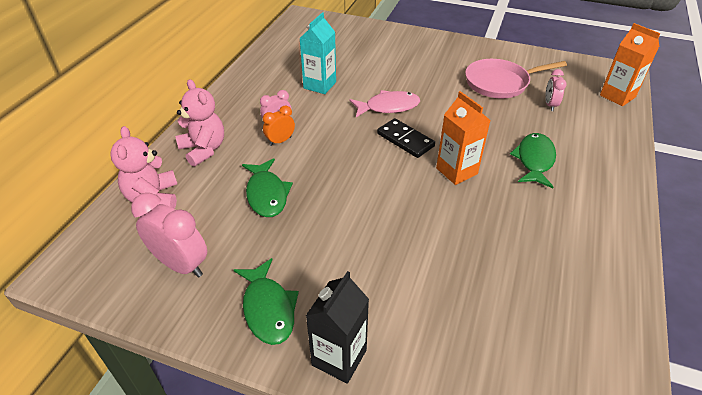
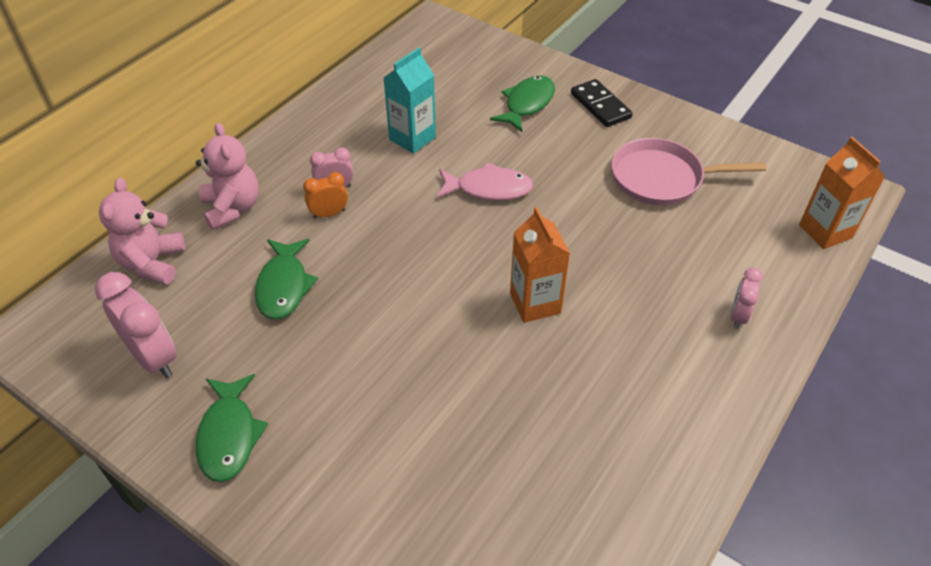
camera: 15 degrees right, 5 degrees up
black carton [306,271,369,384] -> none
black domino [377,118,435,158] -> black domino moved to [571,79,633,127]
green fish [510,133,556,188] -> green fish moved to [490,75,555,132]
pink clock [545,69,567,111] -> pink clock moved to [730,268,763,329]

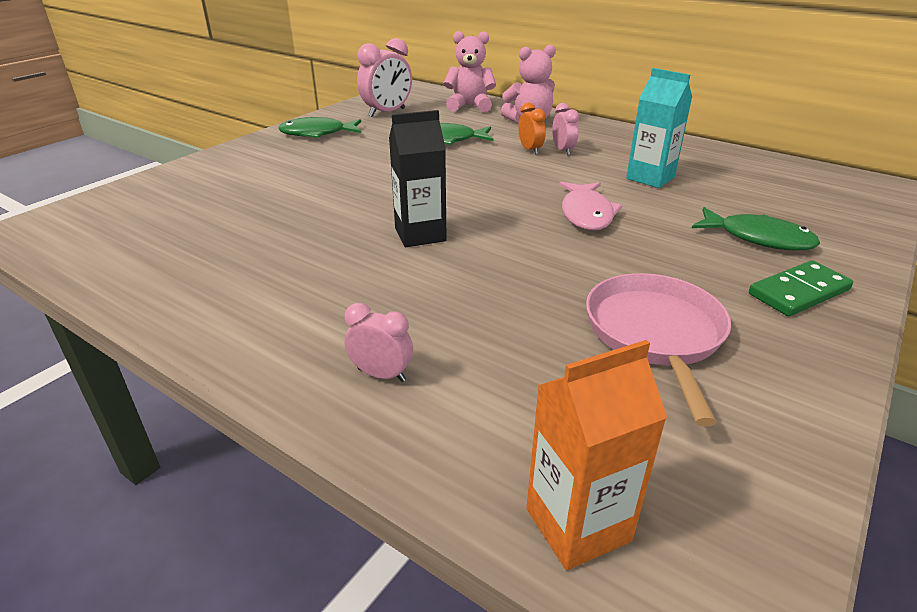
camera: 90 degrees right, 15 degrees down
orange carton [510,207,570,323] -> black carton [389,110,447,247]
black domino [571,79,633,127] -> green domino [749,260,853,316]

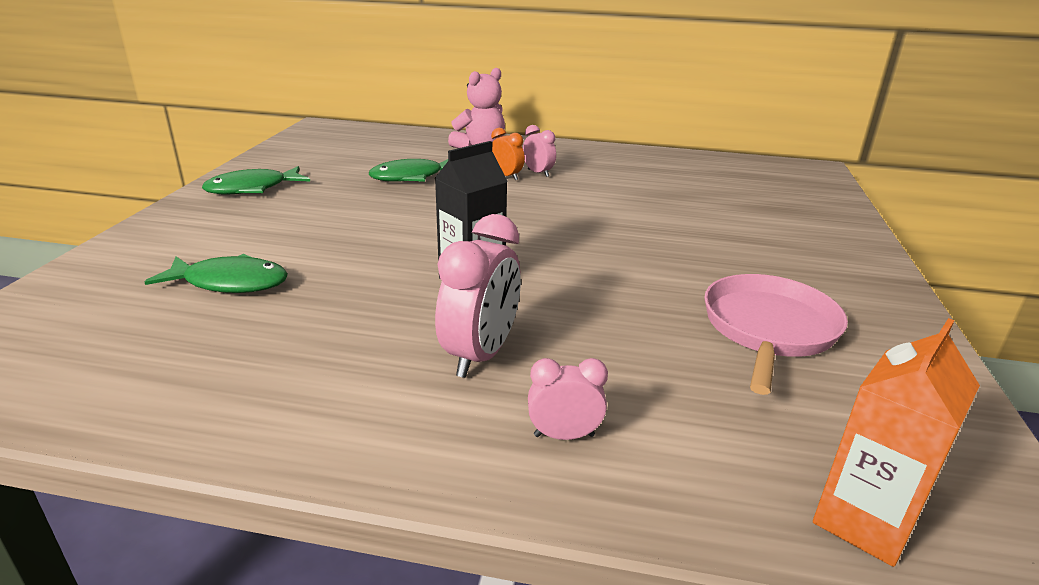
camera: 25 degrees left, 5 degrees down
pink clock [357,38,412,117] -> pink clock moved to [435,214,521,378]
pink teddy bear [444,31,496,112] -> none
pink fish [559,182,623,231] -> none
pink pan [586,273,731,426] -> pink pan turned 45 degrees clockwise [704,274,848,395]
turquoise carton [626,68,692,188] -> none
green fish [692,207,820,250] -> green fish moved to [145,254,288,293]
green domino [749,260,853,316] -> none

